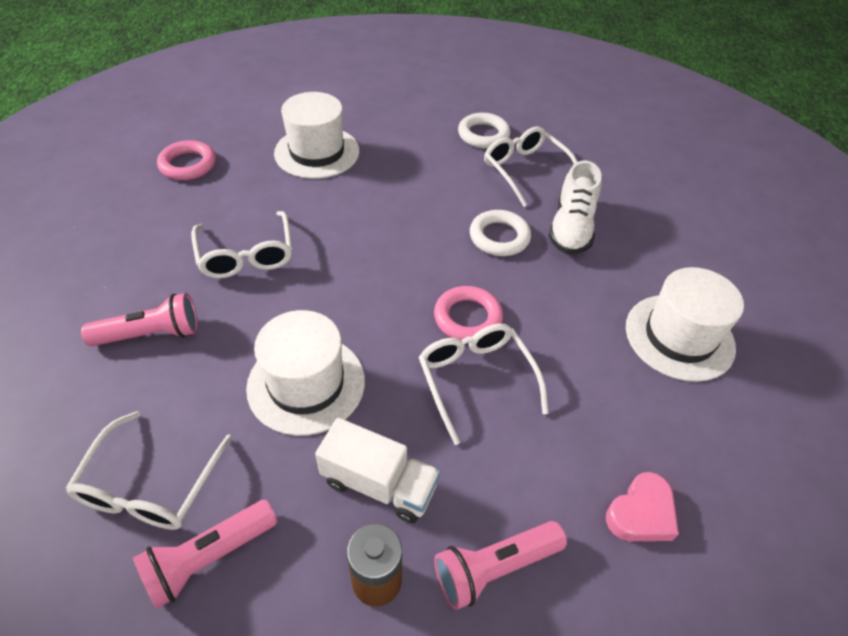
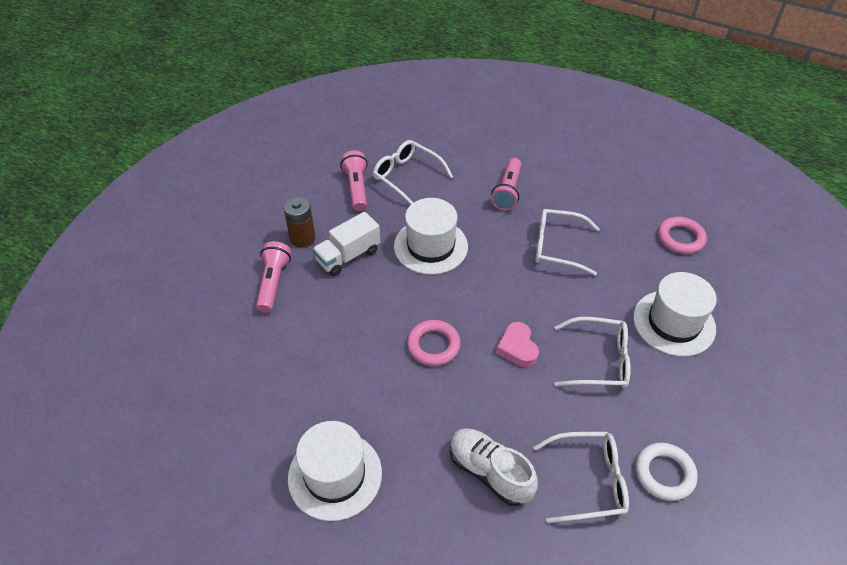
camera: 120 degrees right, 0 degrees up
white glasses [418,324,549,445] -> white glasses moved to [555,317,631,388]
white ring [470,210,531,256] -> none
pink heart [606,472,679,541] -> pink heart moved to [496,322,539,367]

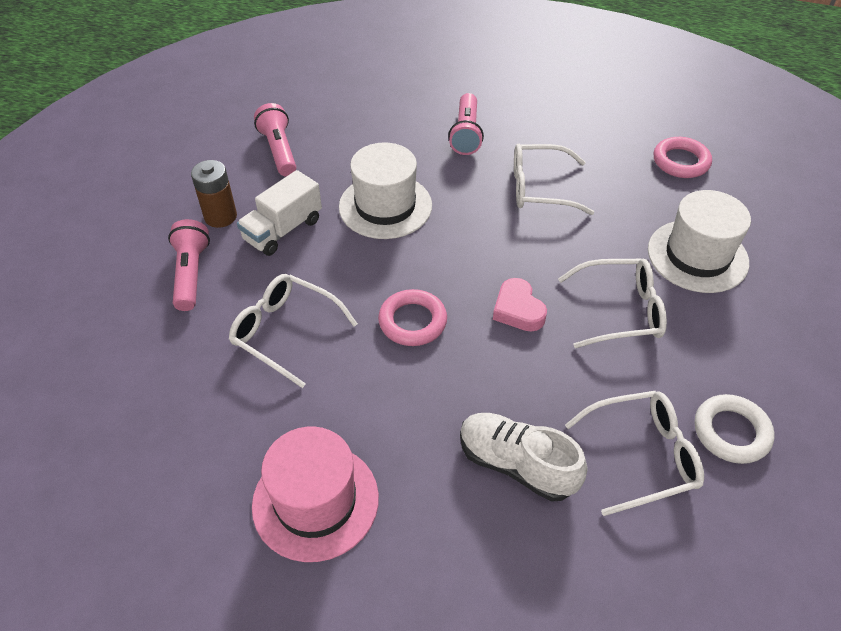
camera: 10 degrees left, 0 degrees up
white hat [288,421,382,521] -> pink hat [252,426,379,562]
white glasses [373,140,453,205] -> white glasses moved to [229,274,358,388]

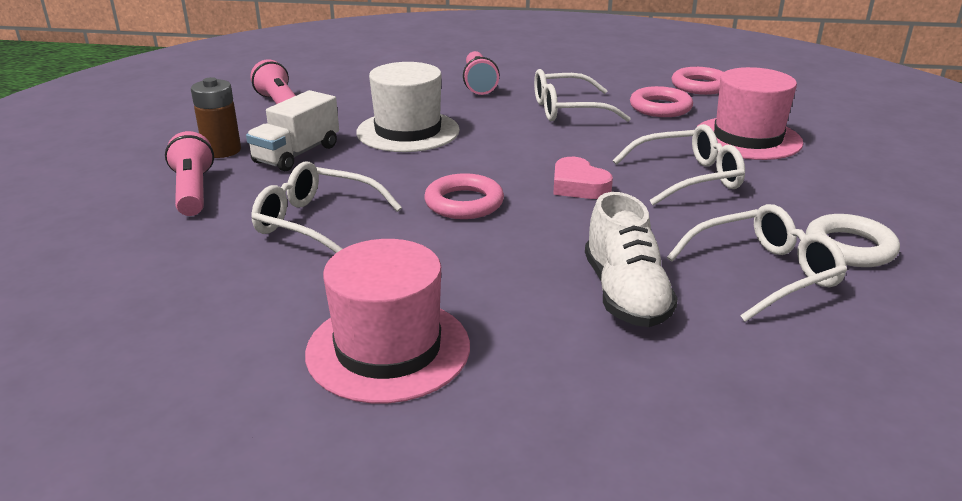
camera: 10 degrees left, 20 degrees down
white shoe [460,413,587,502] -> white shoe turned 120 degrees counterclockwise [585,192,678,327]
white hat [648,190,751,293] -> pink hat [697,67,803,160]
none -> pink ring [630,86,693,117]

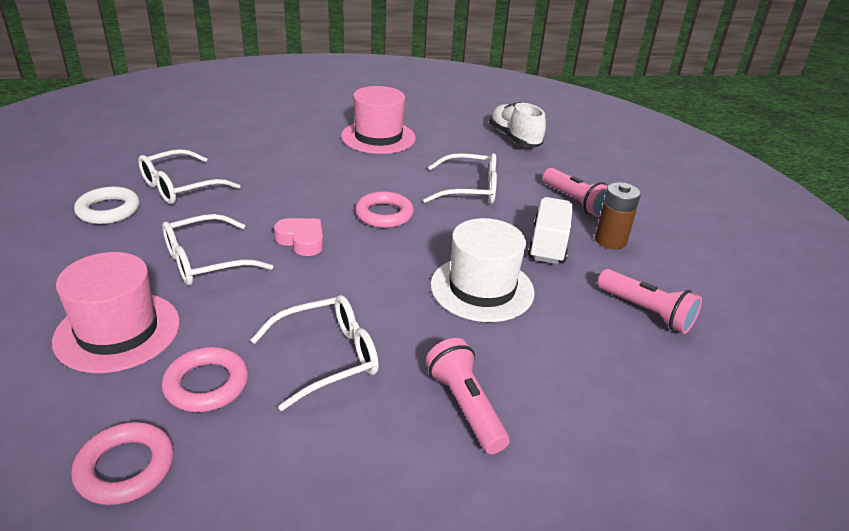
camera: 160 degrees right, 5 degrees up
white shoe [585,192,678,327] -> white shoe moved to [489,102,546,147]

